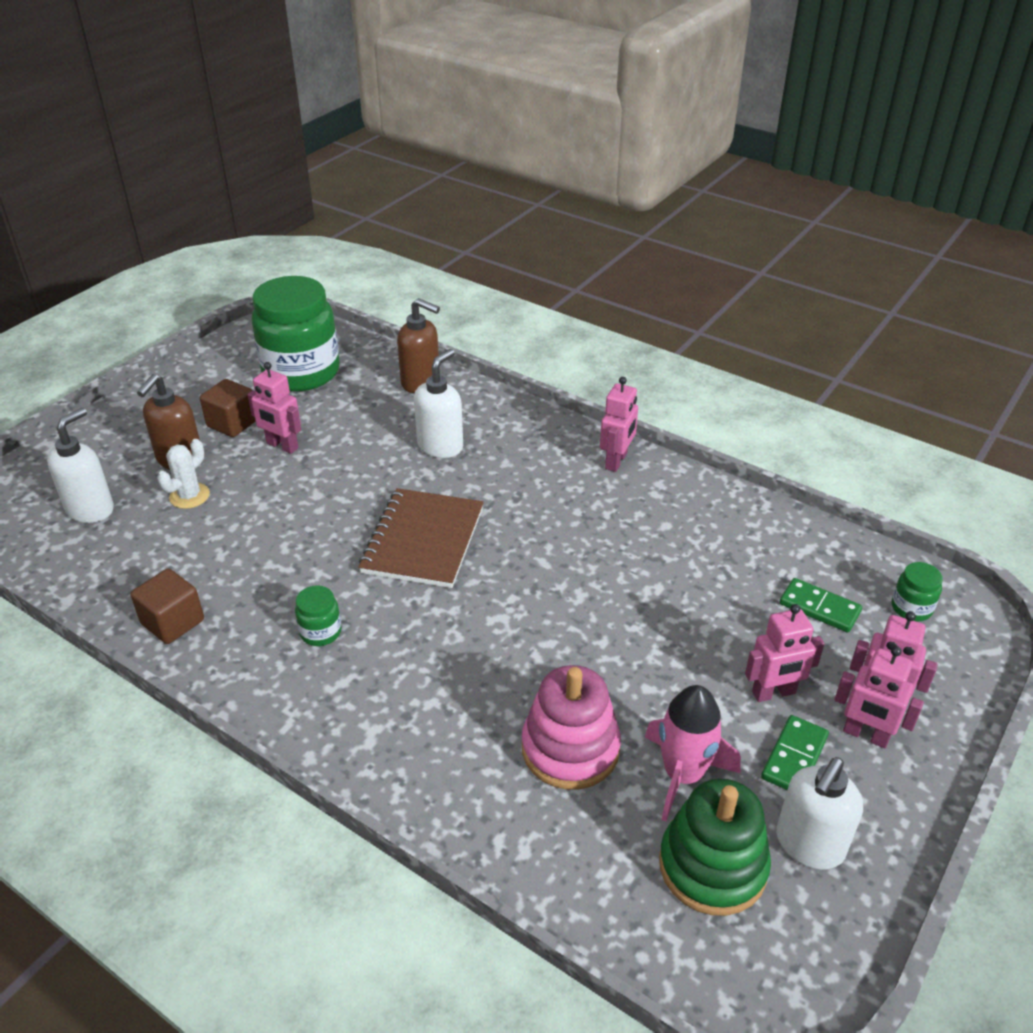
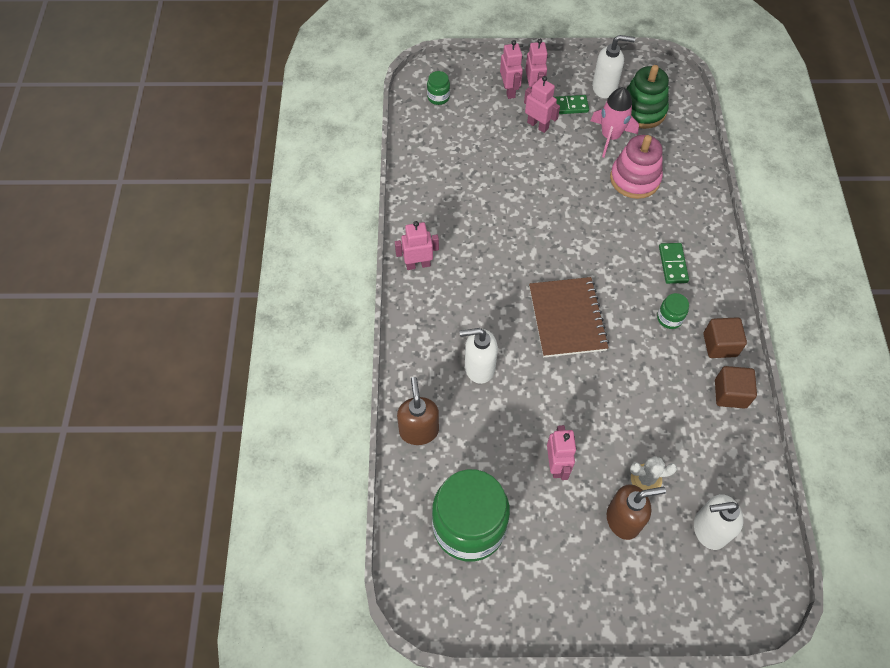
camera: 125 degrees left, 20 degrees up
brown cube [200,379,256,437] -> brown cube moved to [703,317,747,358]
brown notebook [359,488,484,588] -> brown notebook turned 75 degrees counterclockwise [529,277,609,357]
green domino [780,578,862,633] -> green domino moved to [659,243,689,284]

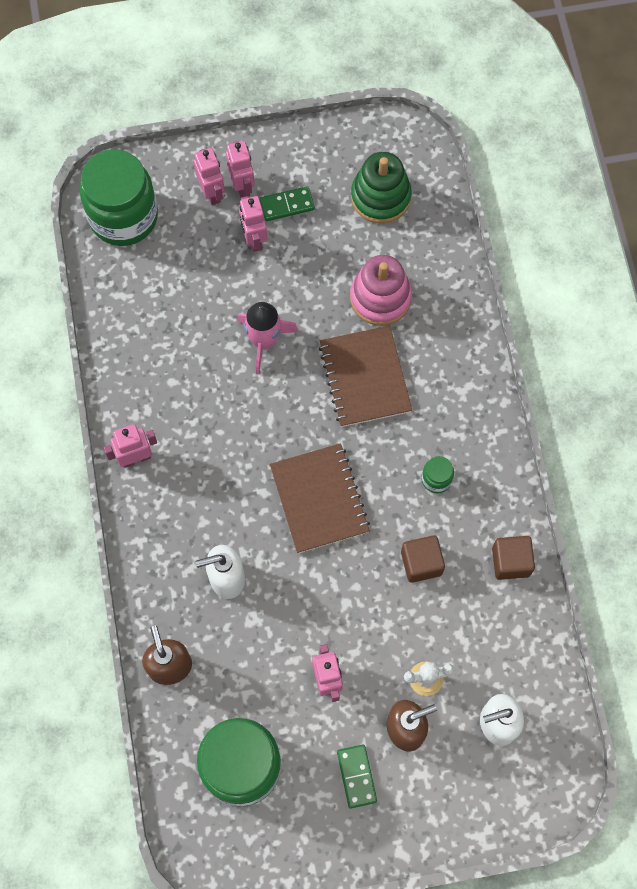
camera: 10 degrees left, 10 degrees up
green jar [427,71,450,105] -> green jar [80,150,158,246], size x2.44
pink robot [524,76,560,133] -> pink robot turned 135 degrees counterclockwise [239,196,267,252]
pink rocket [590,87,639,158] -> pink rocket moved to [237,302,299,374]
white soap dispenser [592,35,635,99] -> none
green domino [659,243,689,284] -> green domino moved to [337,744,377,808]
brown cube [703,317,747,358] -> brown cube moved to [401,536,445,583]
none -> brown notebook [319,326,412,427]

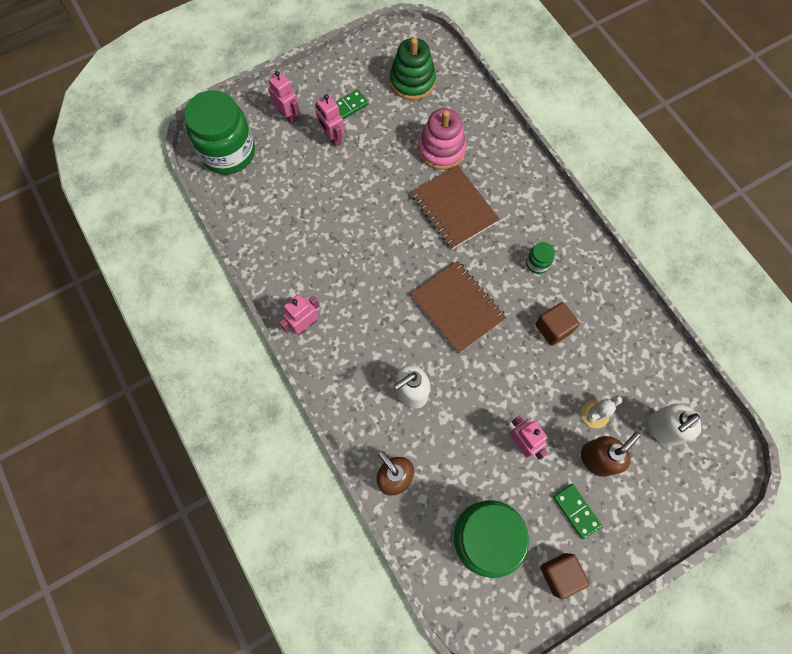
camera: 20 degrees left, 0 degrees up
pink robot [226,141,255,198] -> none
pink rocket [237,302,299,374] -> none
brown cube [492,536,535,580] -> brown cube moved to [540,553,590,599]

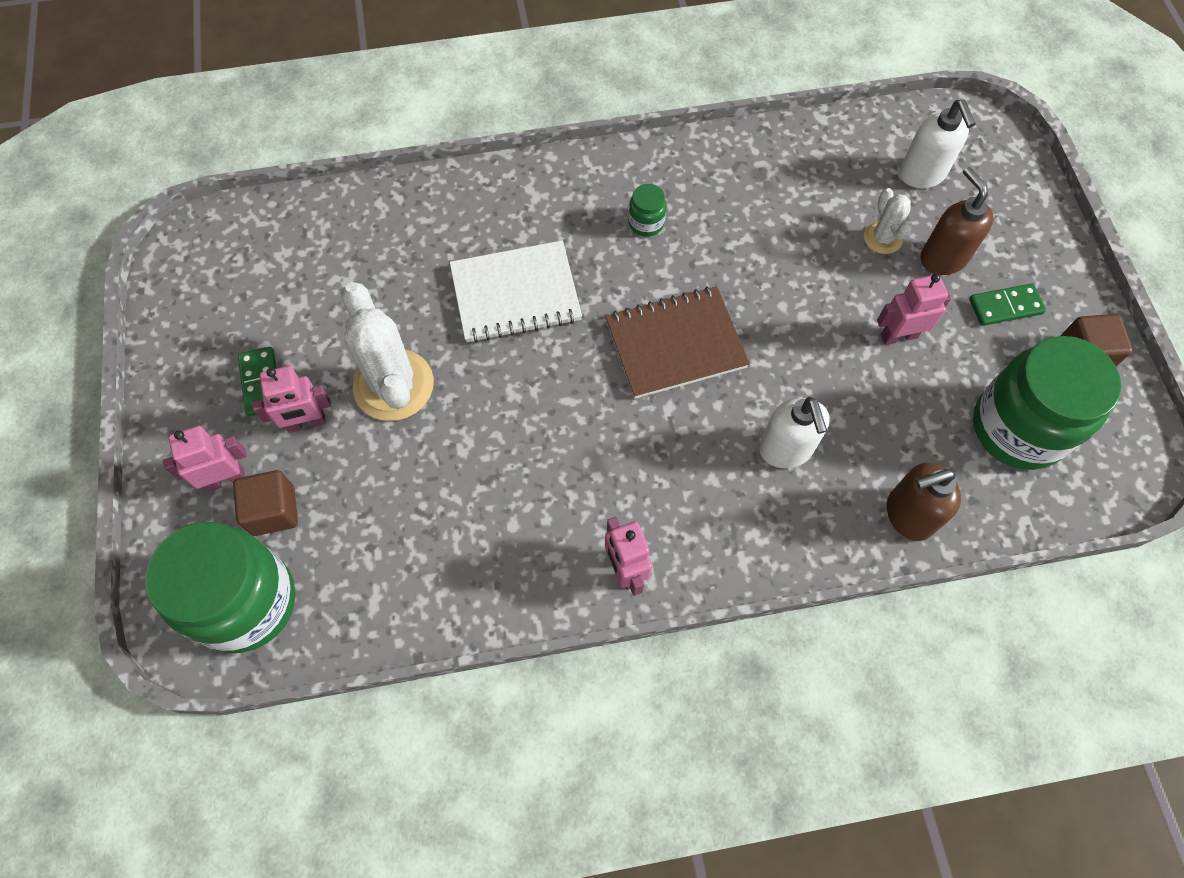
camera: 70 degrees left, 5 degrees down
green stacking toy [390,38,436,100] -> none
brown notebook [411,165,500,249] -> white notebook [450,240,582,343]
pink stacking toy [418,108,466,170] -> none
brown cube [535,302,580,346] -> brown cube moved to [233,470,298,536]
none -> white cactus [342,282,434,421]

